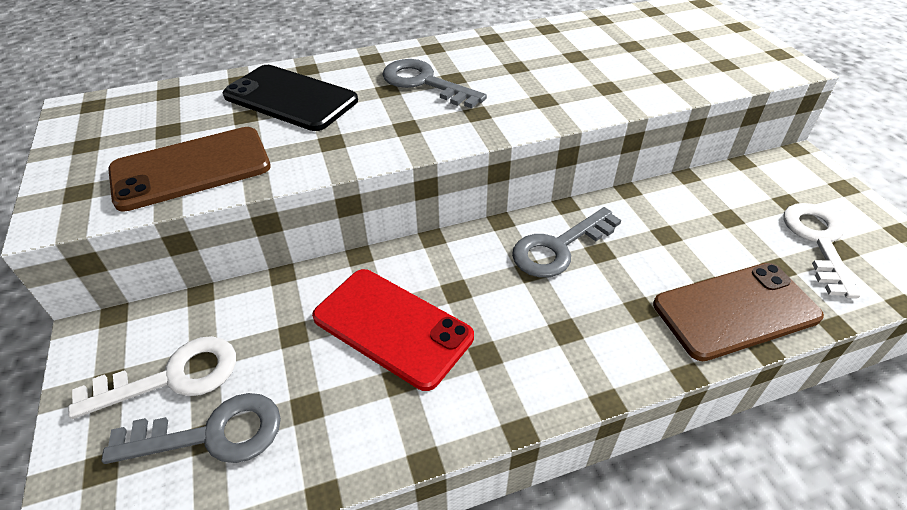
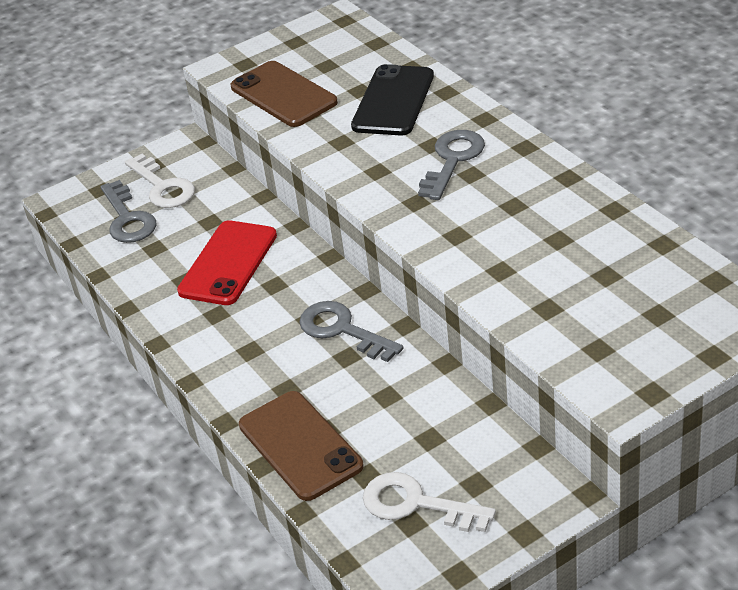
camera: 80 degrees right, 5 degrees down
white key [783,203,860,299] -> white key turned 150 degrees counterclockwise [363,472,496,532]

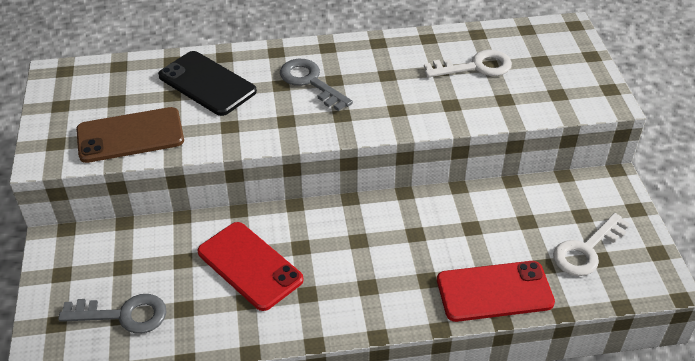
camera: 70 degrees left, 5 degrees up
white key [125,154,195,208] -> white key moved to [424,50,512,78]
brown phone [239,391,363,501] -> red phone [437,261,555,322]
grey key [299,301,403,362] -> none

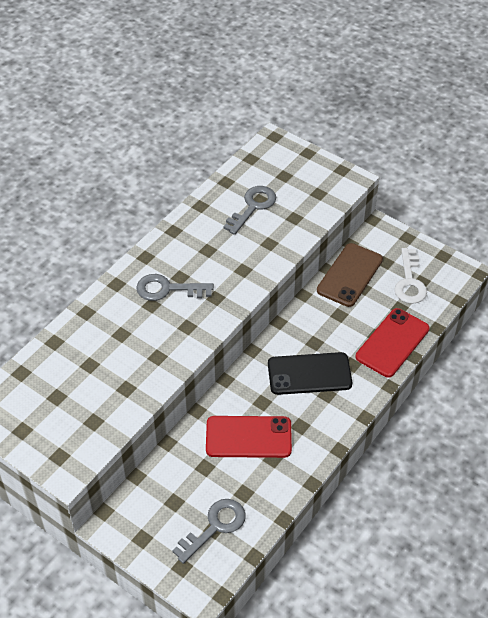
camera: 45 degrees left, 5 degrees up
brown phone [76,107,184,163] -> brown phone moved to [317,243,383,307]
black phone [158,51,257,116] -> black phone moved to [268,352,352,395]
white key [424,50,512,78] -> grey key [223,186,276,235]

